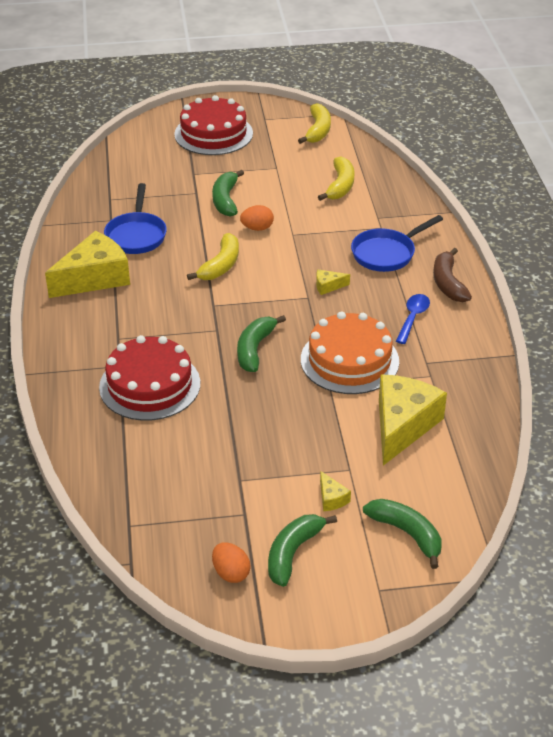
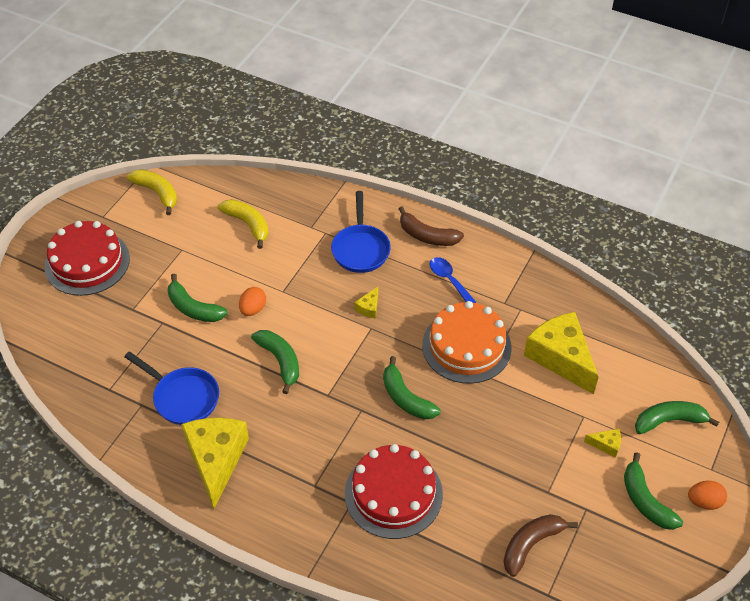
camera: 55 degrees left, 10 degrees up
yellow banana [187,233,239,280] -> green banana [251,330,299,394]
orange egg [212,543,251,583] -> orange egg moved to [688,481,727,510]
none -> brown banana [503,514,578,577]

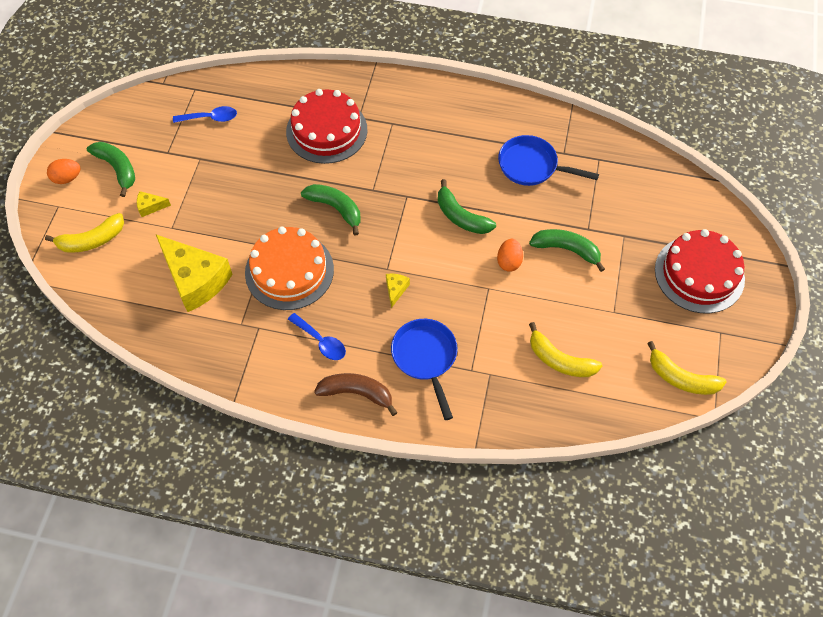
camera: 165 degrees right, 10 degrees up
yellow cheese [181,418,249,509] -> none
brown banana [503,514,578,577] -> blue spoon [173,106,237,123]
green banana [635,401,719,434] -> yellow banana [45,213,124,253]

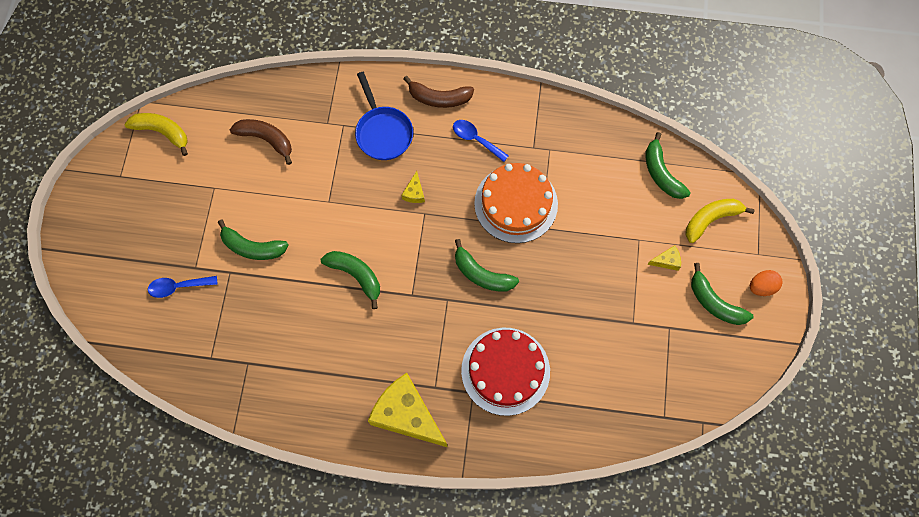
camera: 175 degrees right, 10 degrees up
yellow cheese [156,235,233,312] -> yellow cheese moved to [368,373,448,447]
blue spoon [173,106,237,123] -> blue spoon moved to [148,276,218,298]
orange egg [497,239,523,272] -> none
blue pan [498,135,599,186] -> none
yellow banana [529,322,602,377] -> brown banana [230,119,292,165]
red cake [655,229,745,313] -> none
none -> green banana [646,132,691,199]

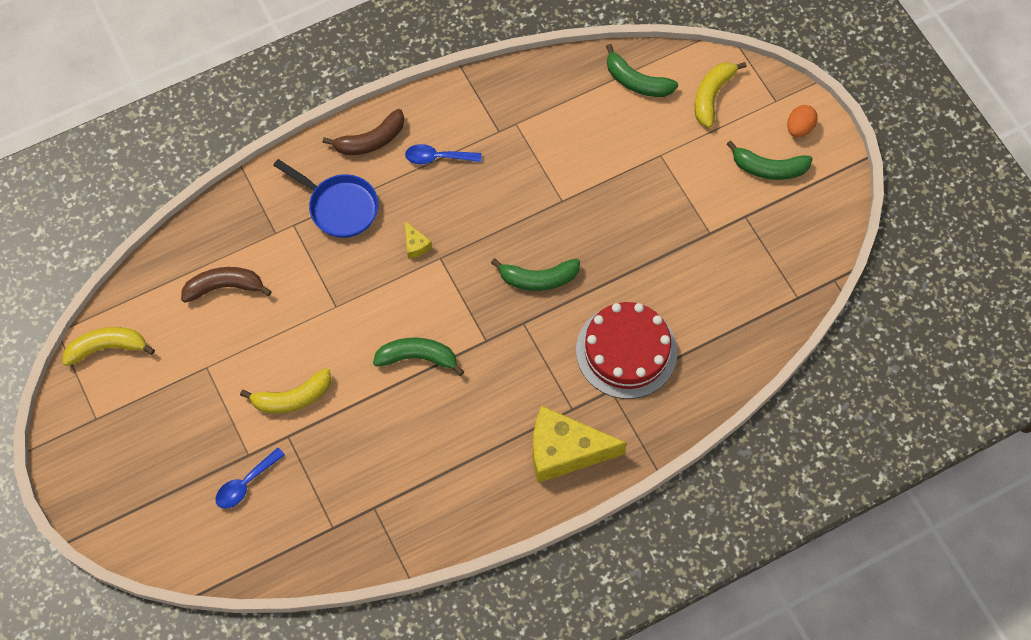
camera: 35 degrees left, 5 degrees down
green banana [218,220,289,260] -> yellow banana [240,368,331,413]
orange cake [474,163,558,243] -> none
yellow cheese [647,245,681,271] -> none

